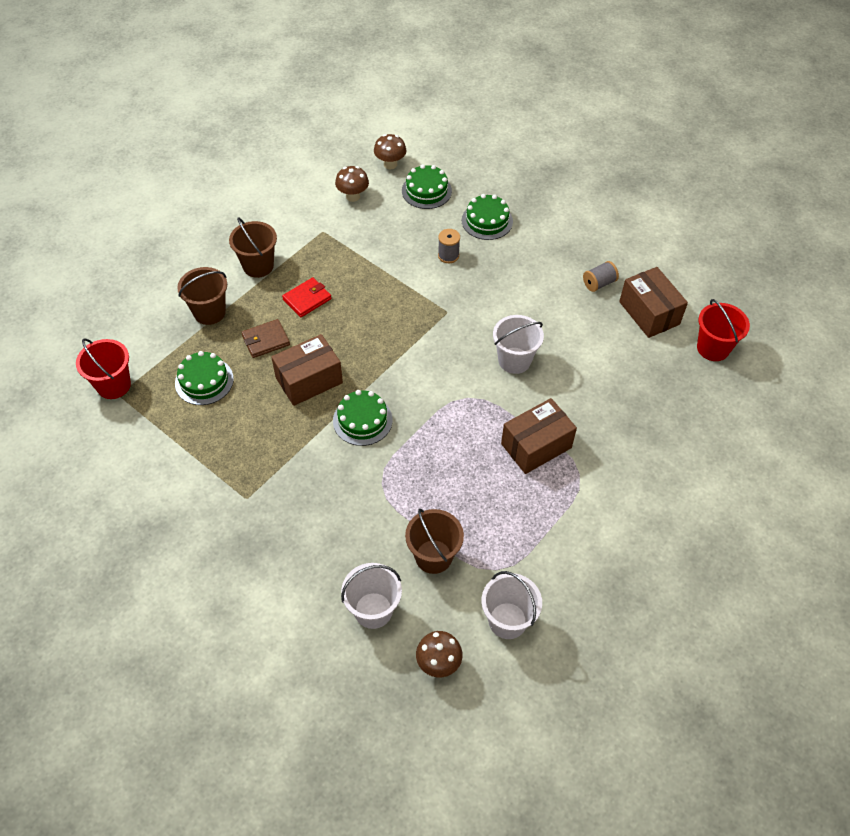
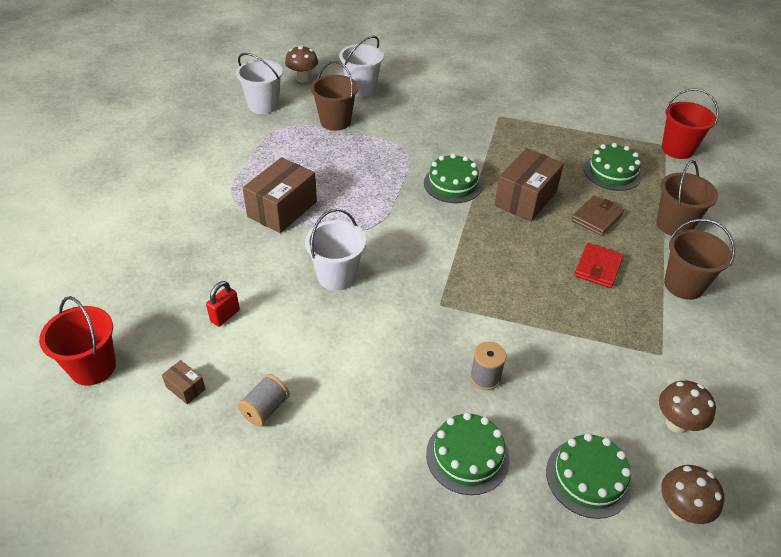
camera: 155 degrees right, 10 degrees down
brown box [619,267,688,338] -> brown box [162,360,205,404], size x0.44
none -> red padlock [206,281,240,327]

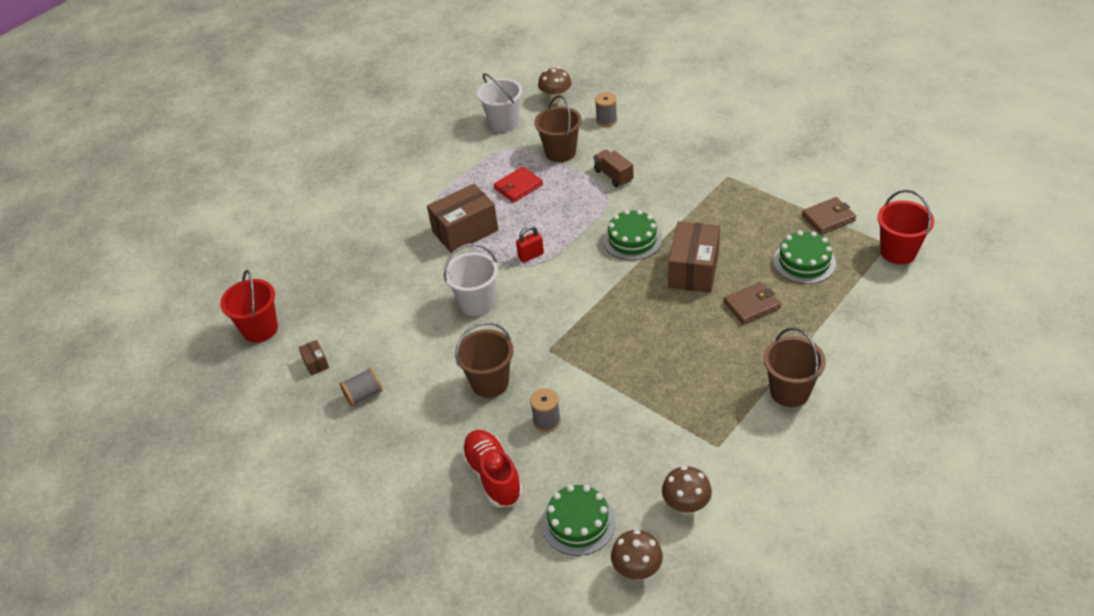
camera: 30 degrees right, 0 degrees up
red padlock [206,281,240,327] -> red padlock moved to [516,226,544,263]
white bucket [339,36,384,97] -> grey spool [595,92,617,127]
green cake [426,412,510,495] -> red shoe [461,430,523,507]
brown box [494,148,564,222] -> brown box turned 45 degrees counterclockwise [668,221,720,293]
red wallet [574,243,624,288] -> red wallet moved to [494,166,543,203]
brown bucket [656,160,718,236] -> brown bucket moved to [455,322,513,398]
none -> brown truck [593,150,634,187]
none -> brown wallet [802,197,856,234]

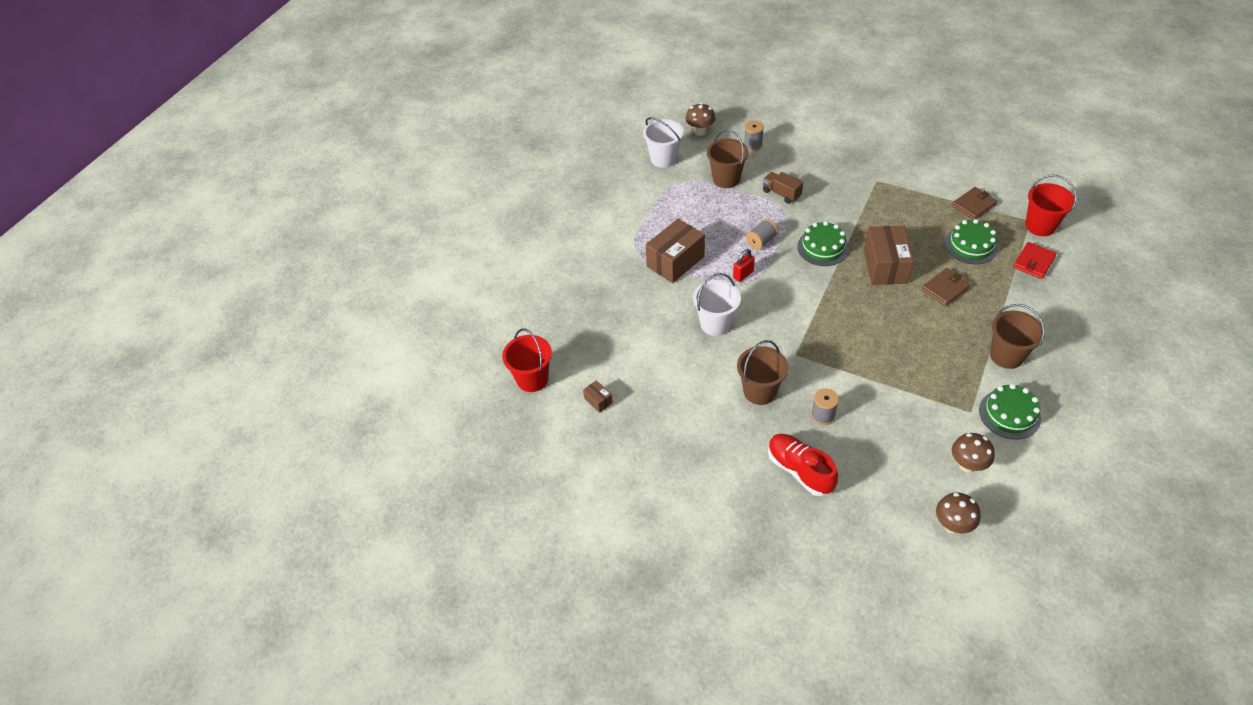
camera: 15 degrees left, 5 degrees up
grey spool [340,368,383,407] -> grey spool moved to [746,219,778,250]
red wallet [494,166,543,203] -> red wallet moved to [1013,242,1057,279]
green cake [542,485,616,556] -> green cake moved to [979,384,1041,439]

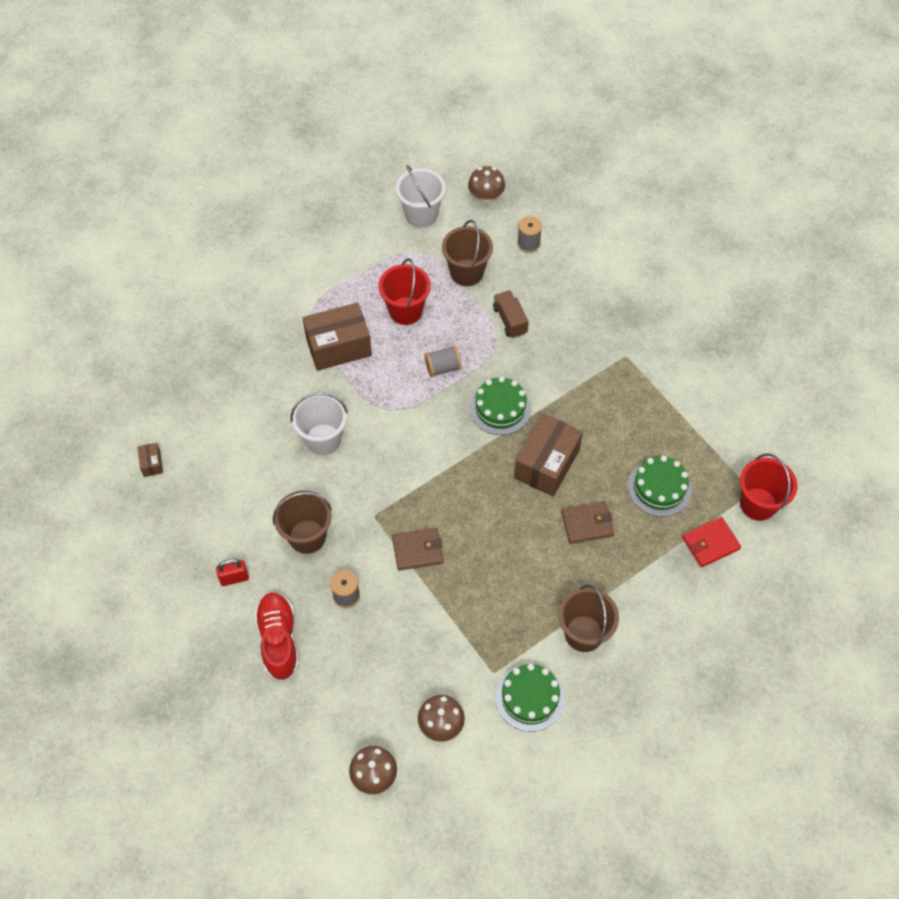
camera: 25 degrees right, 10 degrees up
red bucket [502,329,552,392] -> red bucket moved to [379,258,431,325]
red padlock [733,249,755,282] -> red padlock moved to [216,559,249,586]
brown wallet [952,187,997,220] -> brown wallet moved to [392,527,443,571]

